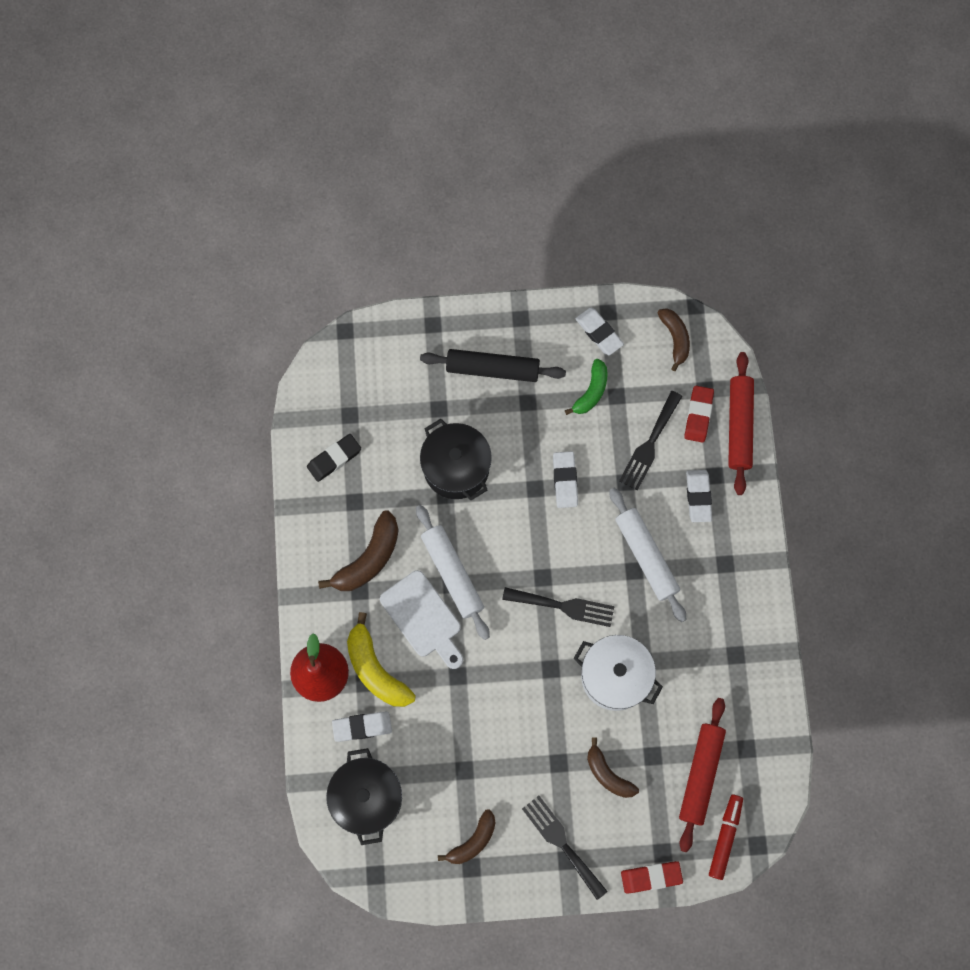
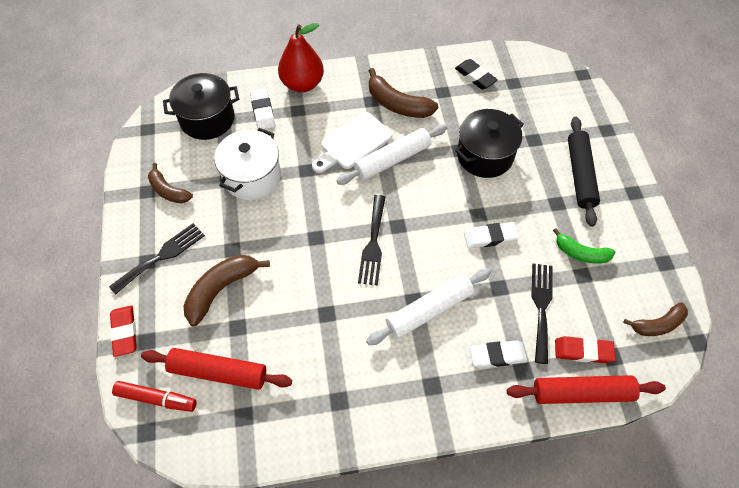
camera: 85 degrees right, 15 degrees down
yellow banana [347,612,416,707] -> none
white pot [573,635,663,711] -> white pot moved to [214,128,281,200]
white eraser [575,308,624,355] -> none
brown banana [587,737,639,798] -> brown banana [183,255,270,327], size x1.51
black fork [619,391,682,491] -> black fork turned 75 degrees clockwise [531,264,553,364]

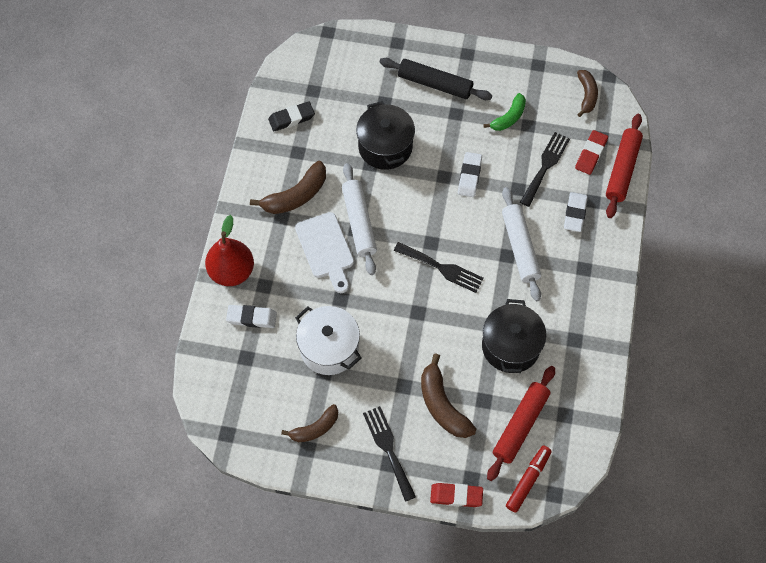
camera: 70 degrees left, 5 degrees up
black pot [163,73,239,140] -> black pot moved to [482,299,546,373]
black fork [531,264,553,364] -> black fork turned 90 degrees clockwise [520,132,570,207]

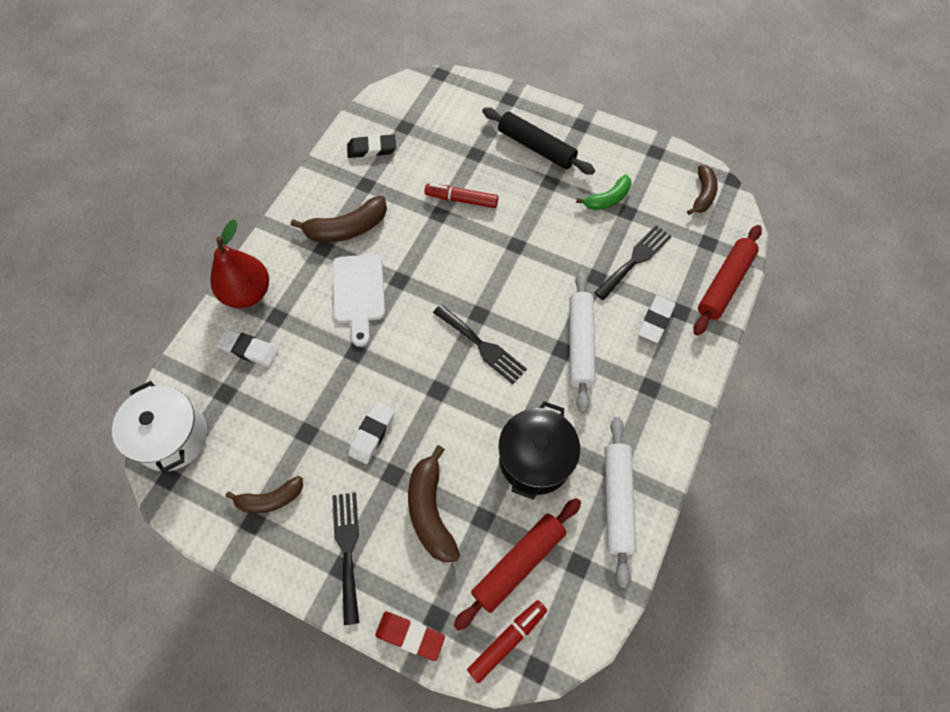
camera: 15 degrees right, 0 degrees up
white pot [295,306,362,375] -> white pot moved to [112,381,207,473]
white rolling pin [342,163,377,275] -> white rolling pin moved to [604,417,637,588]
black pot [356,101,415,170] -> red marker [424,183,498,208]
white eraser [458,152,482,197] -> white eraser moved to [348,402,395,464]
red eraser [575,130,608,175] -> none

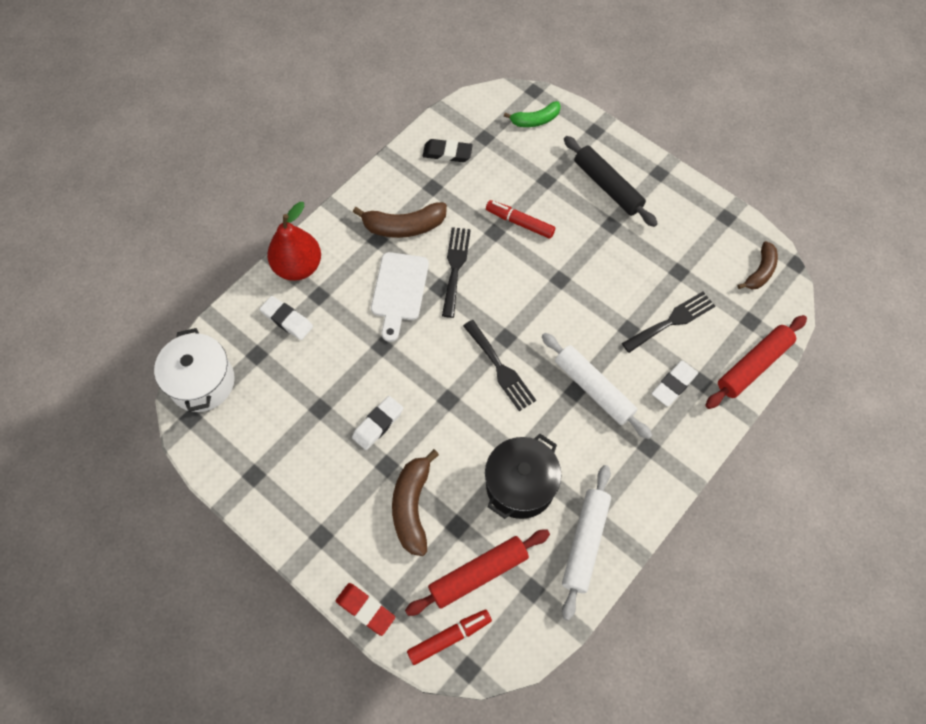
camera: 15 degrees right, 0 degrees up
brown banana [226,476,303,513] -> none
black fork [332,492,359,625] -> black fork moved to [442,227,471,318]
white rolling pin [569,271,596,413] -> white rolling pin turned 60 degrees counterclockwise [542,333,652,439]
green banana [576,175,632,210] -> green banana moved to [504,101,561,127]

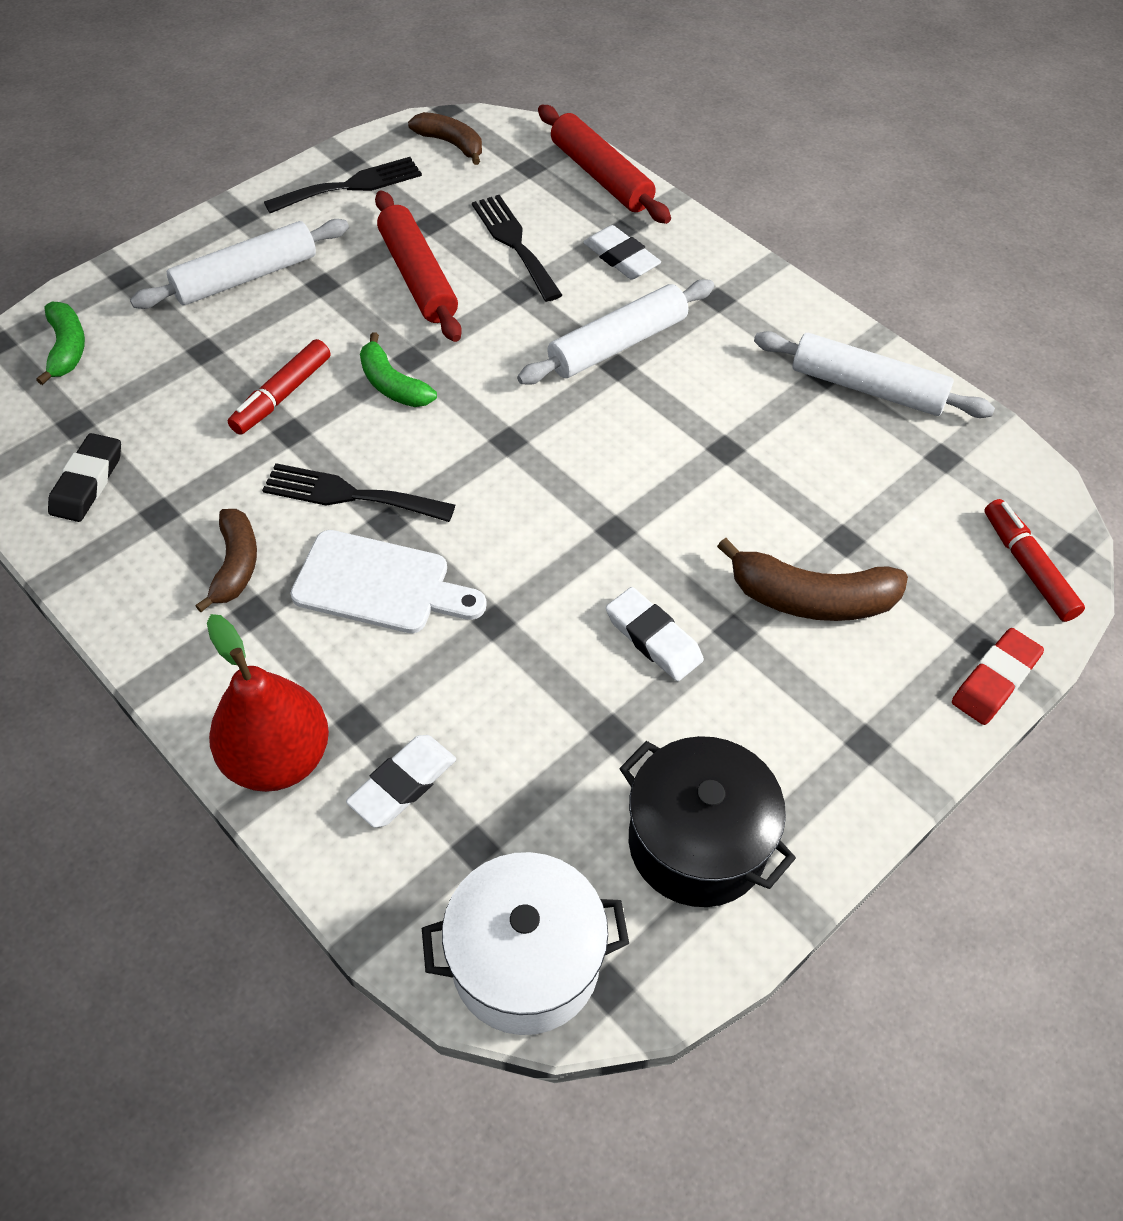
camera: 85 degrees left, 10 degrees down
brown banana [353,202,447,238] -> brown banana [195,509,257,612], size x0.66
red rolling pin [405,529,550,616] -> red rolling pin moved to [375,190,462,342]
black fork [463,320,536,411] -> black fork moved to [264,157,422,213]
black pot [485,434,562,519] -> black pot moved to [619,736,796,907]
black rolling pin [564,136,658,227] -> white rolling pin [130,219,349,309]
none -> green banana [360,332,437,407]

